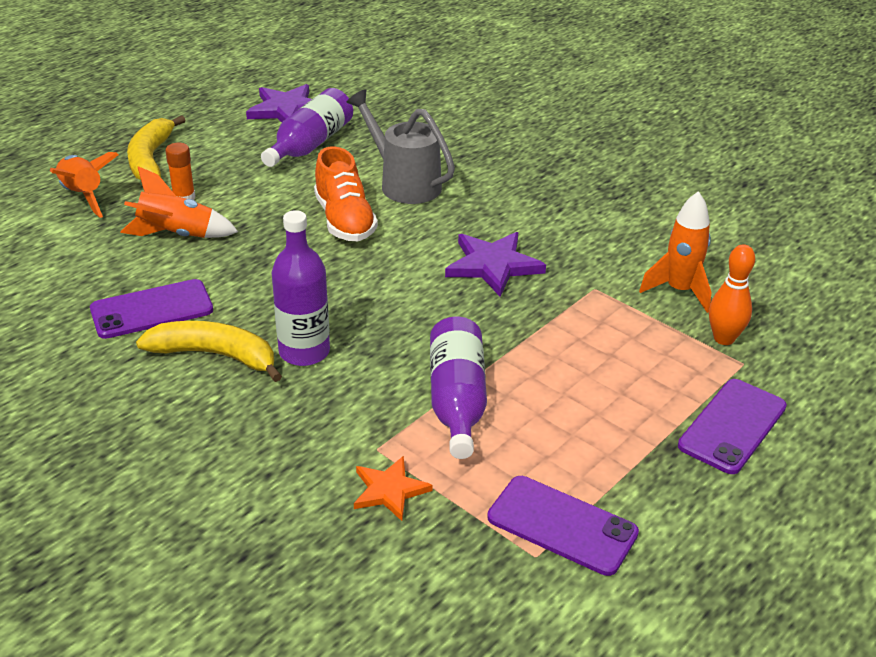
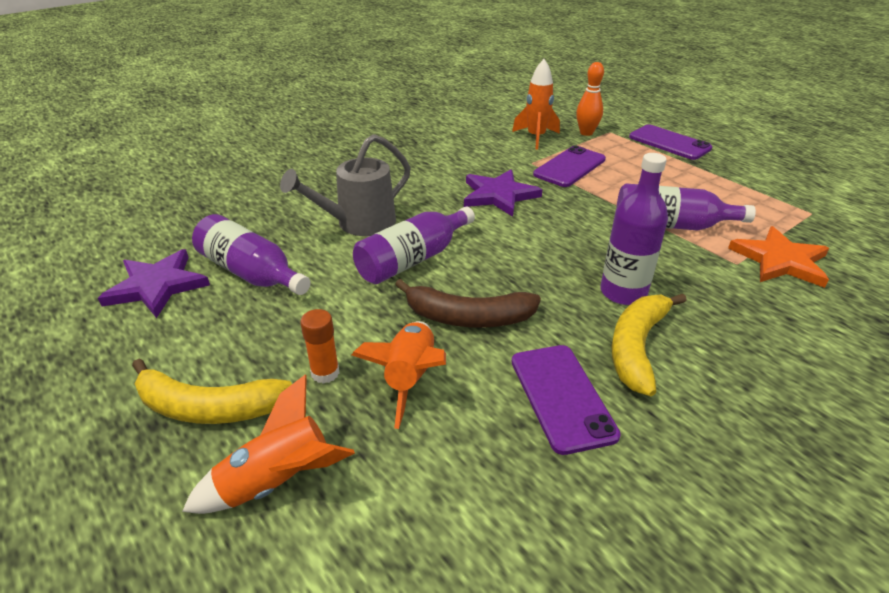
camera: 80 degrees left, 0 degrees up
orange shoe [314,146,378,242] -> purple bottle [353,207,475,284]
orange star [354,456,433,521] -> orange star [728,226,829,288], size x1.57
purple phone [487,476,639,576] -> purple phone moved to [533,145,606,187]
none -> brown banana [395,279,541,328]

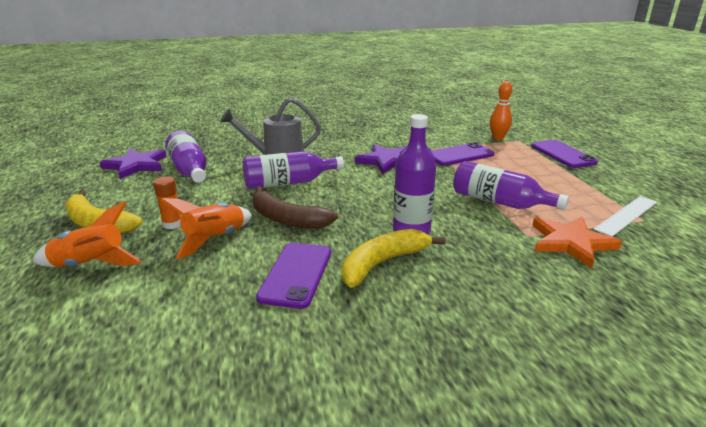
camera: 25 degrees right, 10 degrees down
orange rocket [512,59,560,150] -> none
none -> white ruler [593,196,657,237]

